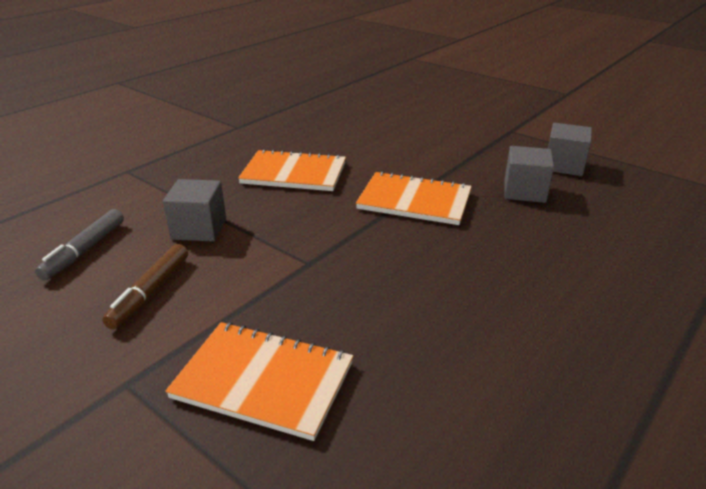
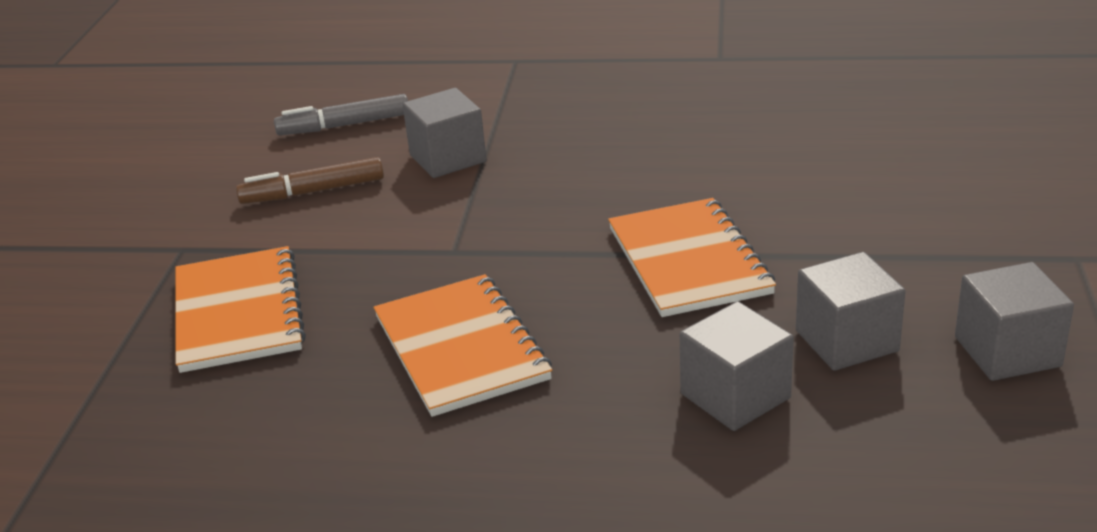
camera: 60 degrees right, 0 degrees up
orange notebook [238,149,346,191] -> orange notebook moved to [374,274,552,417]
none -> grey cube [680,301,794,431]

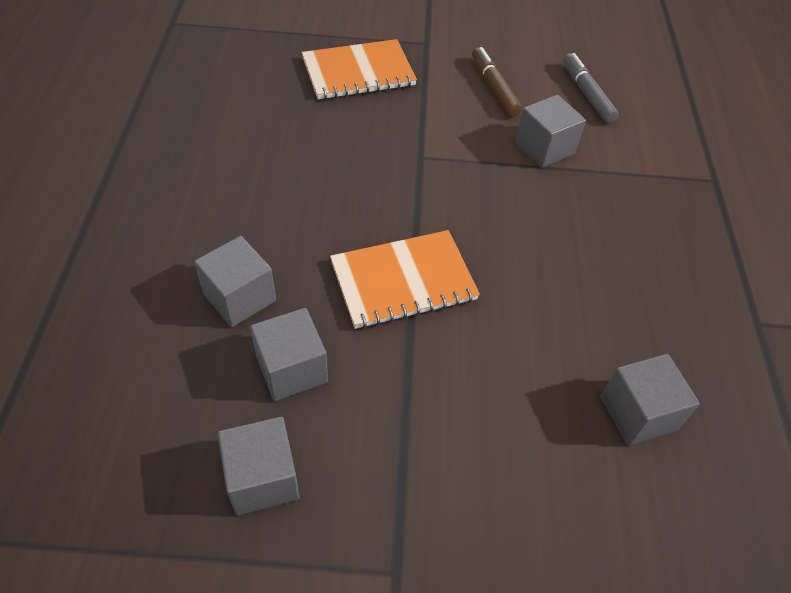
camera: 80 degrees right, 20 degrees up
orange notebook [374,274,552,417] -> none
none -> grey cube [600,354,700,445]

